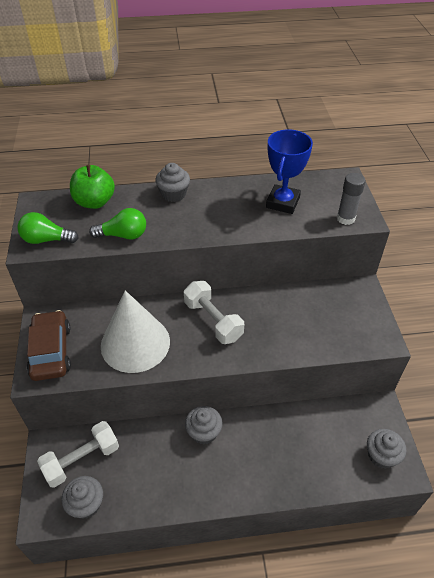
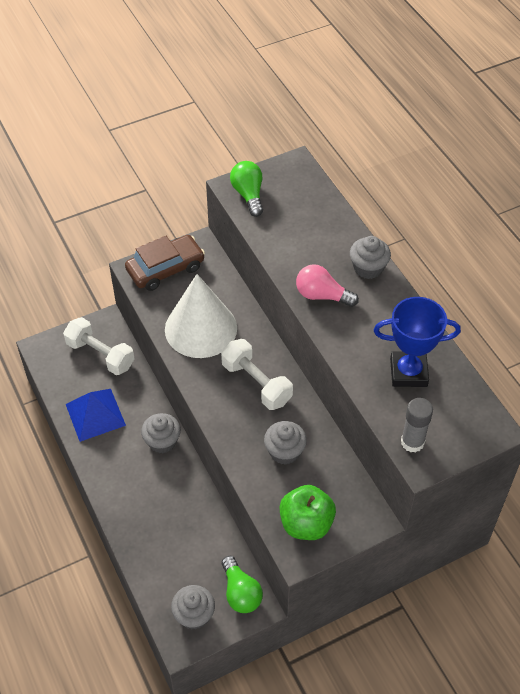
camera: 70 degrees right, 5 degrees up
grey cupcake [61,476,103,519] -> grey cupcake moved to [264,421,307,465]
green apple [70,165,115,209] -> green apple moved to [279,485,336,540]
green light bulb [89,208,146,239] -> green light bulb moved to [222,556,263,613]
white dumbbell [184,281,244,344] -> white dumbbell turned 75 degrees counterclockwise [221,339,293,410]
none -> blue pyramid [66,389,126,442]
none -> pink light bulb [296,264,359,307]

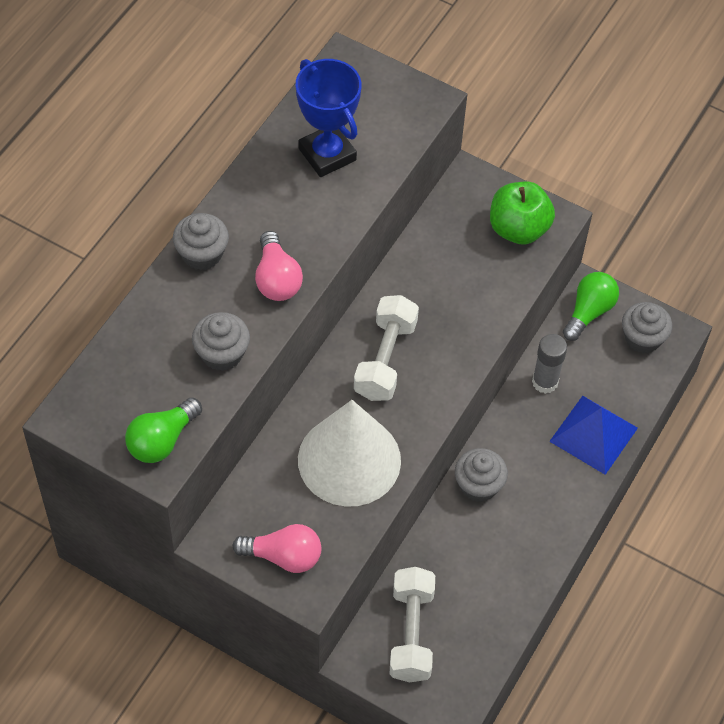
camera: 125 degrees left, 5 degrees up
blue pyramid [66,389,126,442] -> blue pyramid moved to [549,396,638,475]
brown car [125,235,205,291] -> pink light bulb [232,524,321,573]
grey cupcake [264,421,307,465] -> grey cupcake moved to [192,312,250,371]
grey glue stick [401,398,433,453] -> grey glue stick moved to [532,334,567,394]

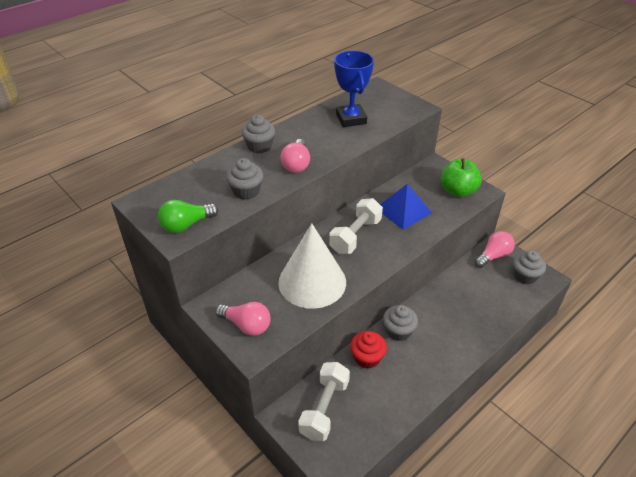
camera: 20 degrees right, 15 degrees down
grey glue stick [532,334,567,394] -> none
blue pyramid [549,396,638,475] -> blue pyramid moved to [380,184,432,230]
green light bulb [563,272,619,341] -> pink light bulb [475,231,515,268]
none -> red cupcake [350,331,387,369]

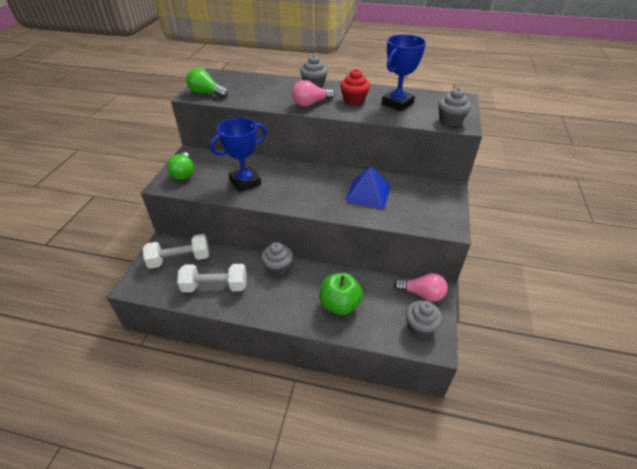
camera: 55 degrees right, 0 degrees up
pink light bulb [215,302,271,336] -> green light bulb [167,152,194,180]
grey cupcake [226,158,263,200] -> grey cupcake moved to [438,88,471,126]
white cone [278,223,346,309] -> blue trophy [210,117,267,192]
white dumbbell [329,198,383,254] -> white dumbbell moved to [177,264,247,292]
red cupcake [350,331,387,369] -> red cupcake moved to [340,69,370,105]
green apple [441,158,482,197] -> green apple moved to [319,273,363,315]

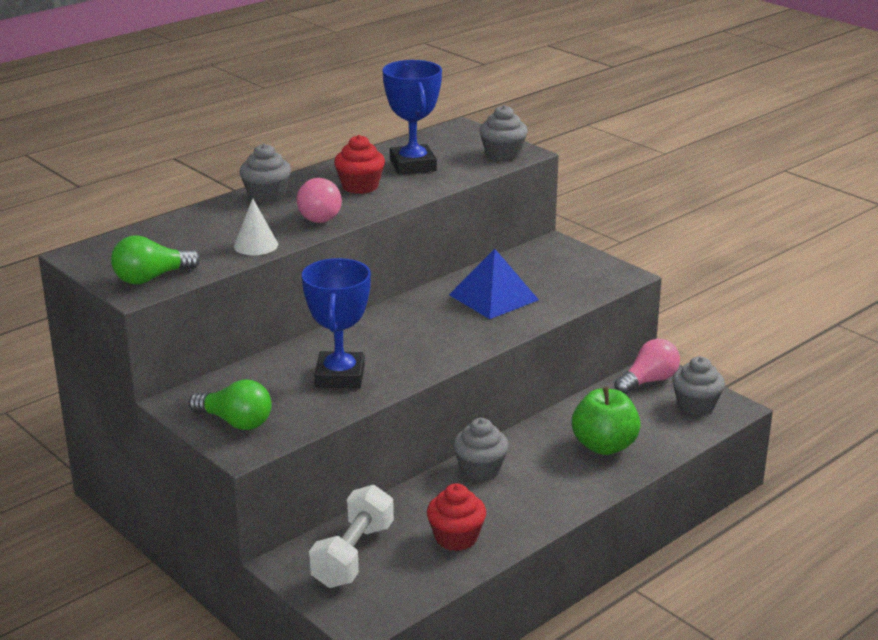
camera: 55 degrees left, 15 degrees down
white dumbbell [177,264,247,292] -> red cupcake [427,483,486,551]
none -> white cone [234,198,278,255]

